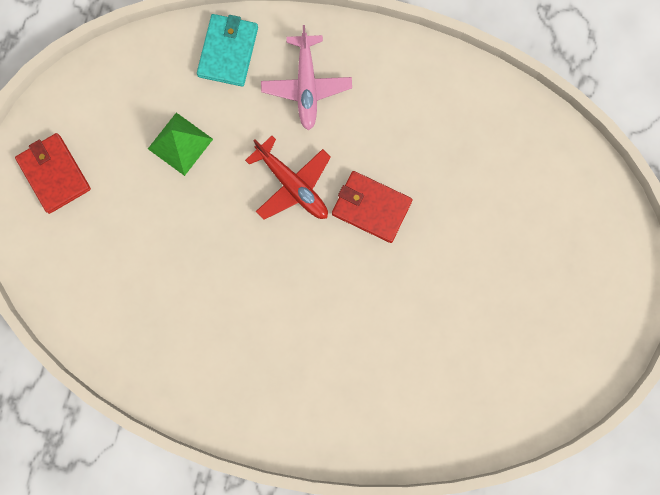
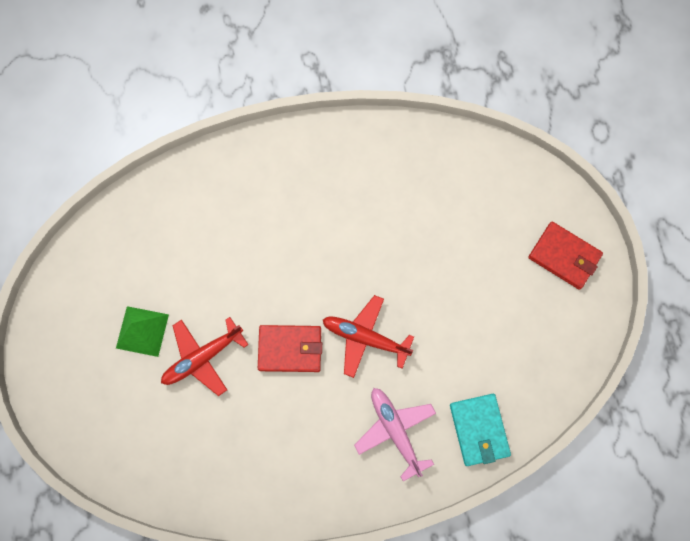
camera: 155 degrees right, 5 degrees down
green pyramid [148,112,213,176] -> green pyramid moved to [116,306,169,357]
none -> red plane [161,317,248,396]

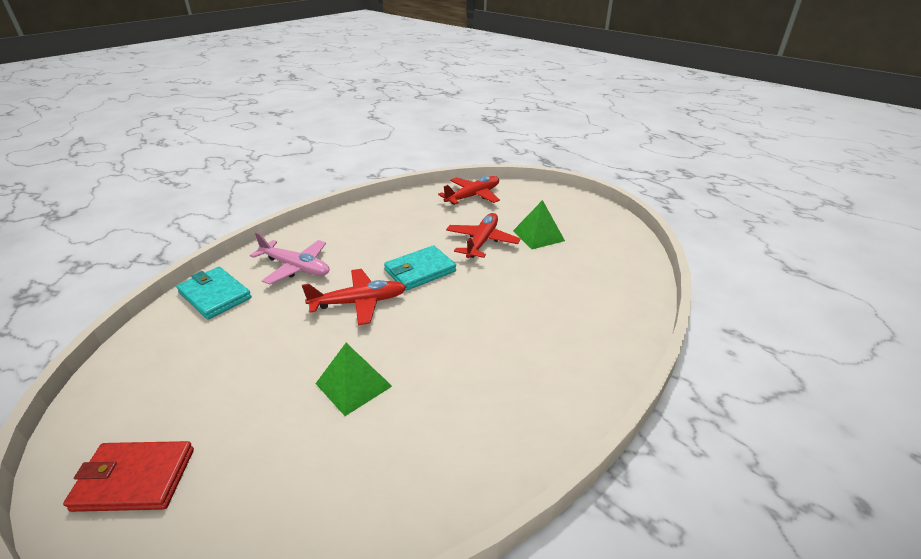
camera: 145 degrees right, 40 degrees down
red wallet [258,325,322,372] -> turquoise wallet [384,245,456,291]
none -> green pyramid [315,343,392,416]
none -> red plane [438,176,500,205]

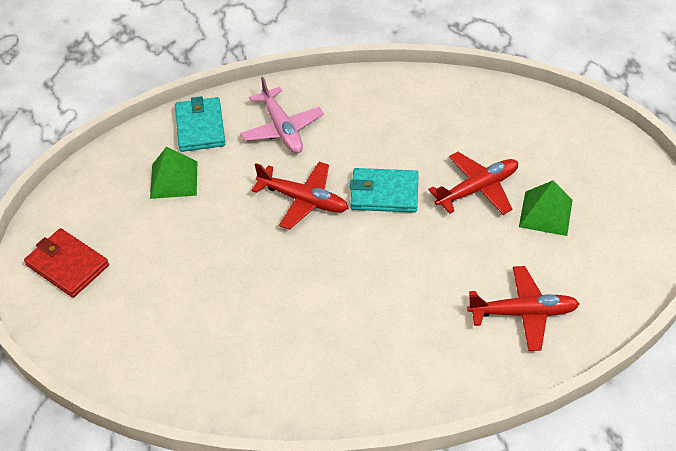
camera: 40 degrees right, 15 degrees up
green pyramid [315,343,392,416] -> green pyramid moved to [150,147,197,199]
red plane [438,176,500,205] -> red plane moved to [467,266,580,351]

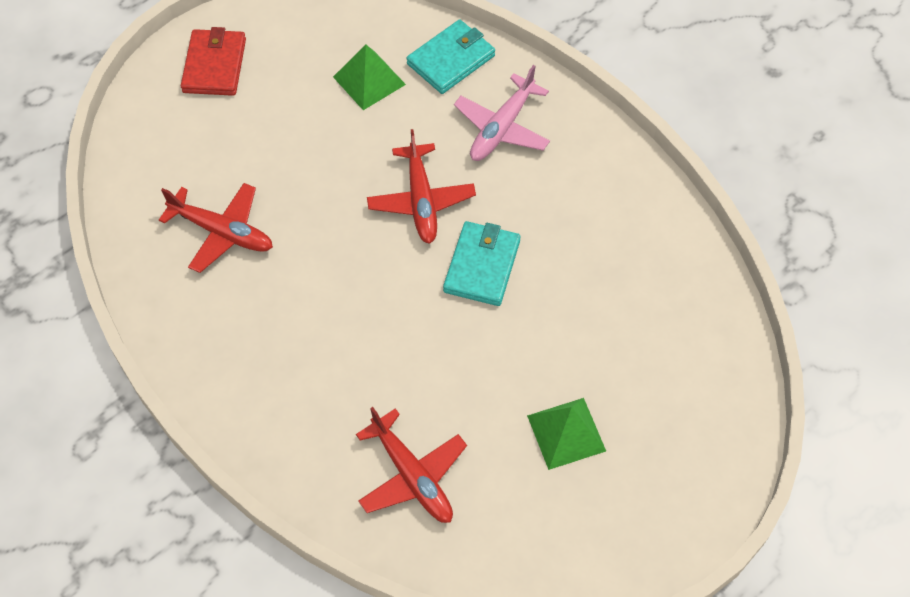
camera: 55 degrees right, 10 degrees up
turquoise wallet [350,168,419,213] -> turquoise wallet turned 45 degrees clockwise [443,221,521,306]
red plane [428,152,518,215] -> red plane moved to [159,183,273,273]

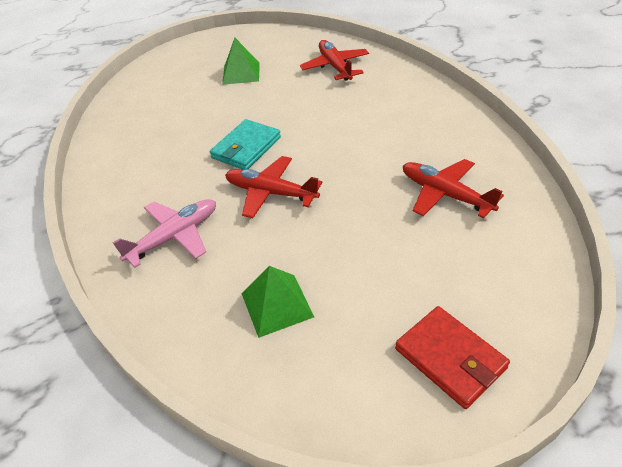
camera: 160 degrees left, 15 degrees down
red wallet [181,27,246,96] -> red wallet turned 60 degrees counterclockwise [395,306,510,409]
red plane [367,129,476,244] -> red plane turned 75 degrees counterclockwise [225,156,322,218]
turquoise wallet [407,20,495,94] -> none

